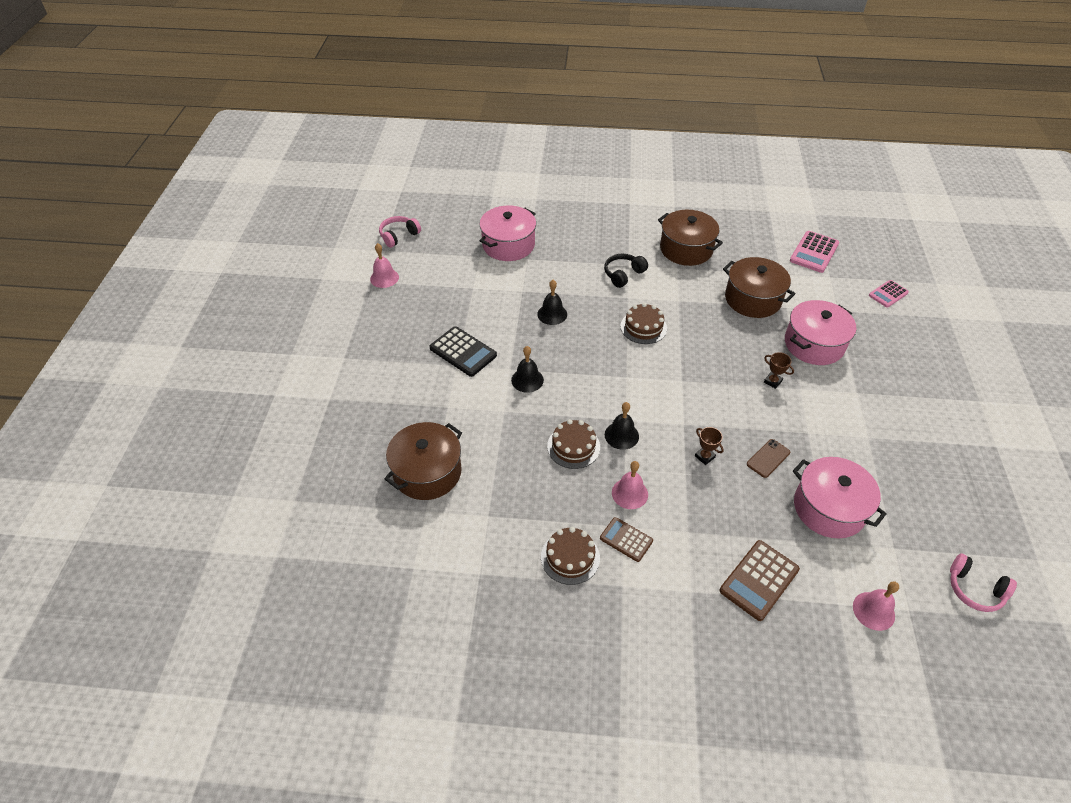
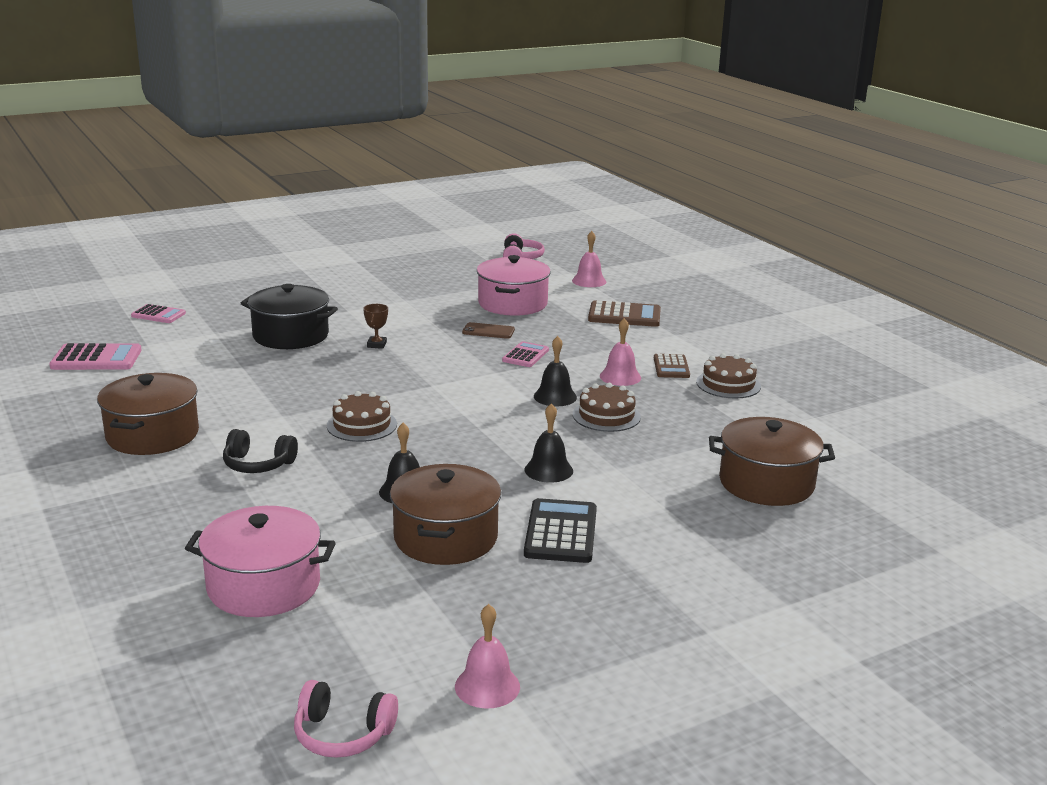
camera: 125 degrees left, 25 degrees down
brown trophy [695,427,724,465] -> pink calculator [502,341,549,367]
brown pot [723,257,795,318] -> brown pot moved to [390,464,501,565]
pink pot [785,300,856,365] -> black pot [241,284,338,349]

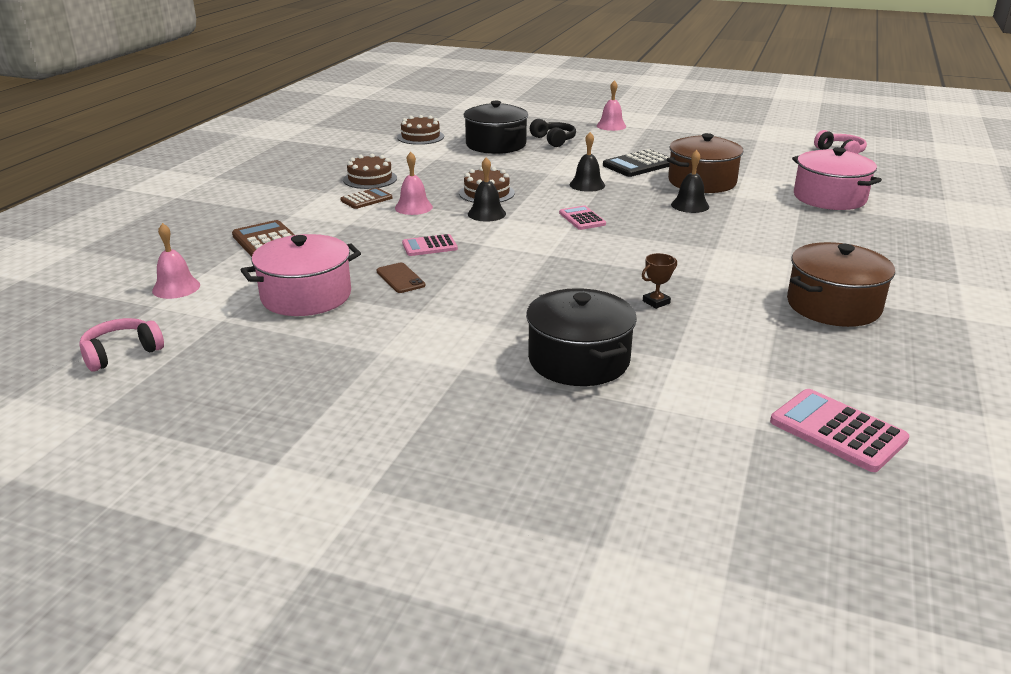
camera: 130 degrees left, 5 degrees up
pink calculator [131,304,186,323] -> pink calculator moved to [559,206,606,230]
black headphones [223,429,298,473] -> black headphones moved to [530,119,576,147]
brown cake [327,391,397,442] -> brown cake moved to [397,115,444,145]
brown trophy [363,304,388,349] -> brown trophy moved to [642,253,677,309]
pink bell [455,604,520,708] -> pink bell moved to [597,80,626,131]
brown pot [709,417,835,506] -> black pot [464,101,528,154]

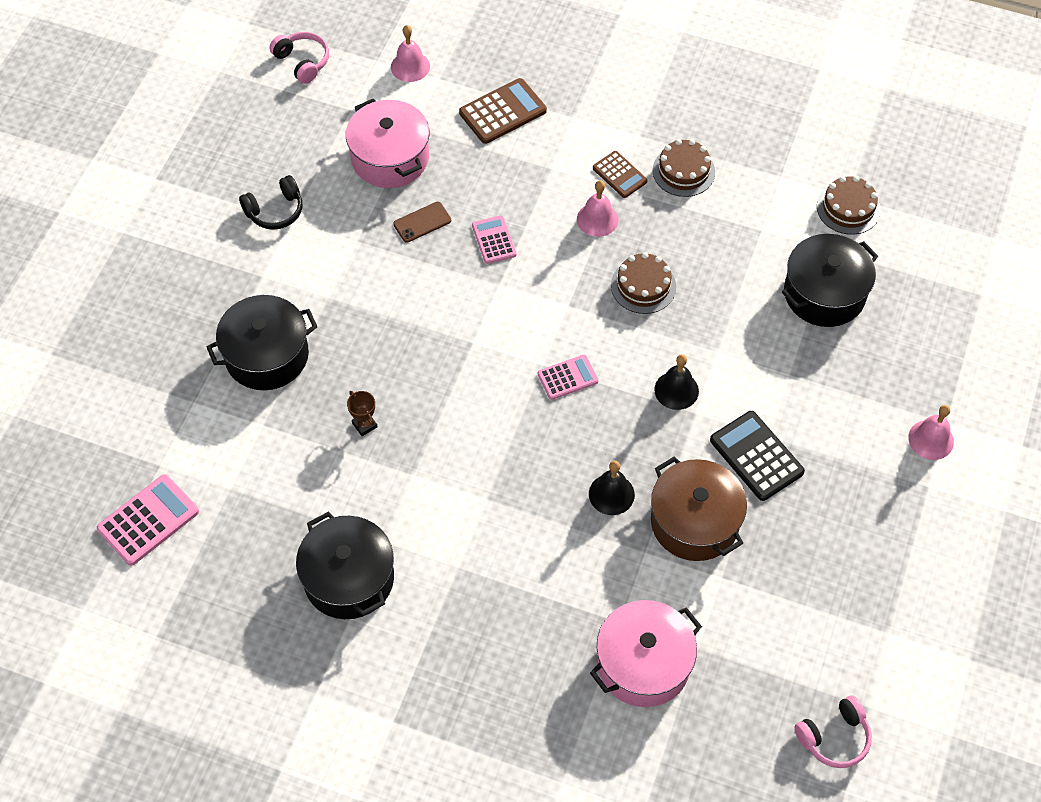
camera: 90 degrees right, 30 degrees up
black bell [468,157,506,221] -> none
black headphones [530,119,576,147] -> black headphones moved to [239,175,303,230]
brown pot [787,242,895,327] -> black pot [296,512,394,619]

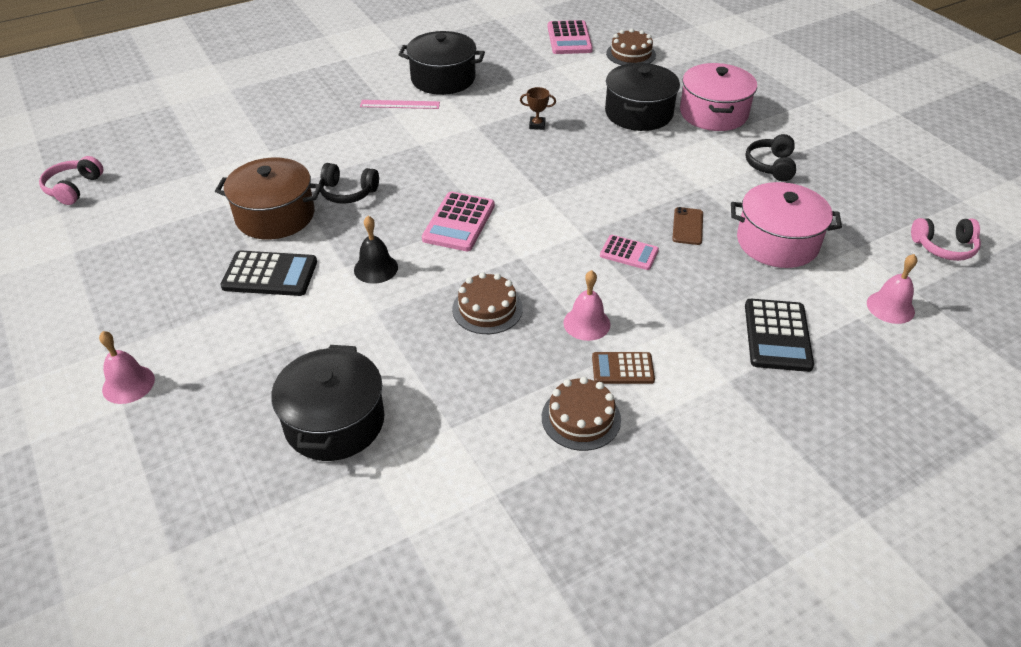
camera: 130 degrees right, 15 degrees down
brown calculator [459,78,547,144] -> black calculator [745,299,814,372]
pink calculator [538,355,598,400] -> pink calculator [422,192,495,251], size x1.57
black bell [589,460,635,515] -> black headphones [319,163,379,204]
pink pot [590,600,702,707] -> pink pot moved to [680,63,757,131]
brown cake [817,176,881,235] -> brown cake moved to [606,28,656,65]
none -> pink ruler [360,100,440,109]

